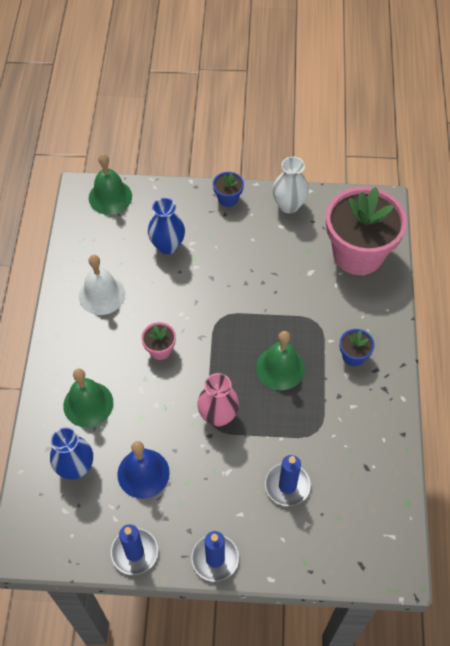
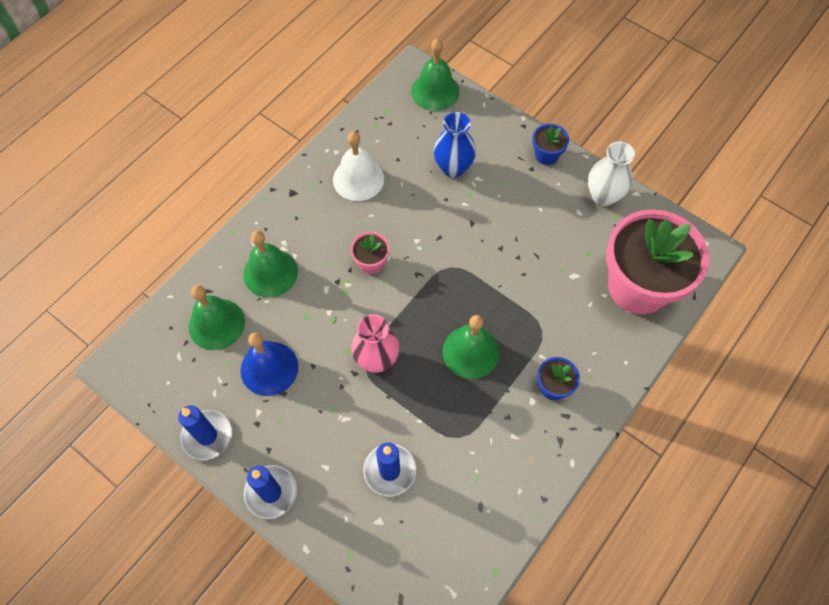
camera: 35 degrees right, 5 degrees up
blue vase [50,427,93,479] -> green bell [189,285,245,350]

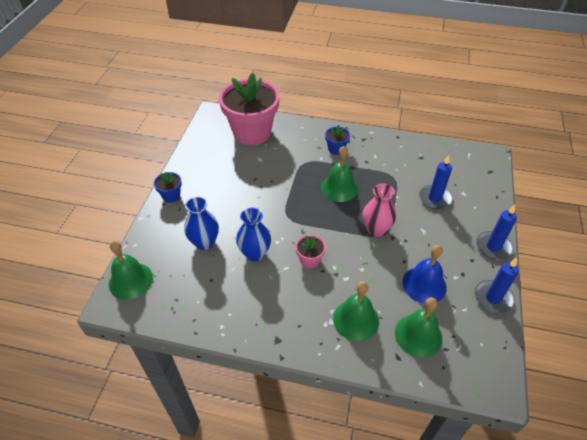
camera: 115 degrees left, 15 degrees down
white bell [333,131,384,201] -> none
white vase [588,141,635,206] -> none
none -> blue vase [236,208,271,261]

